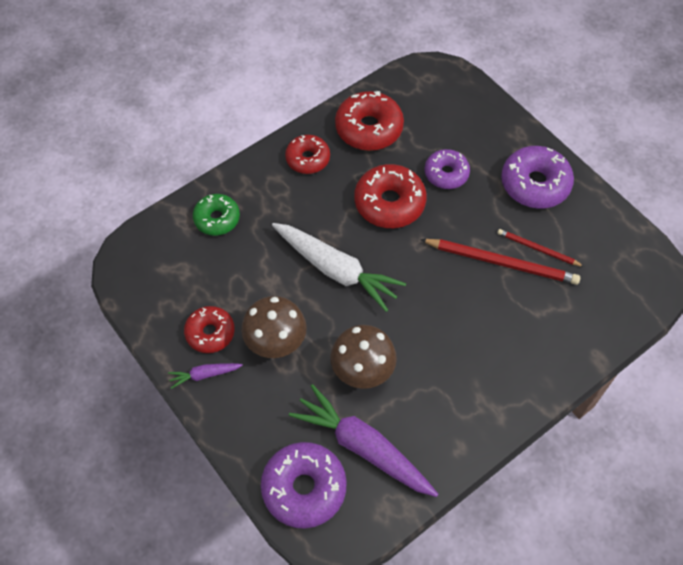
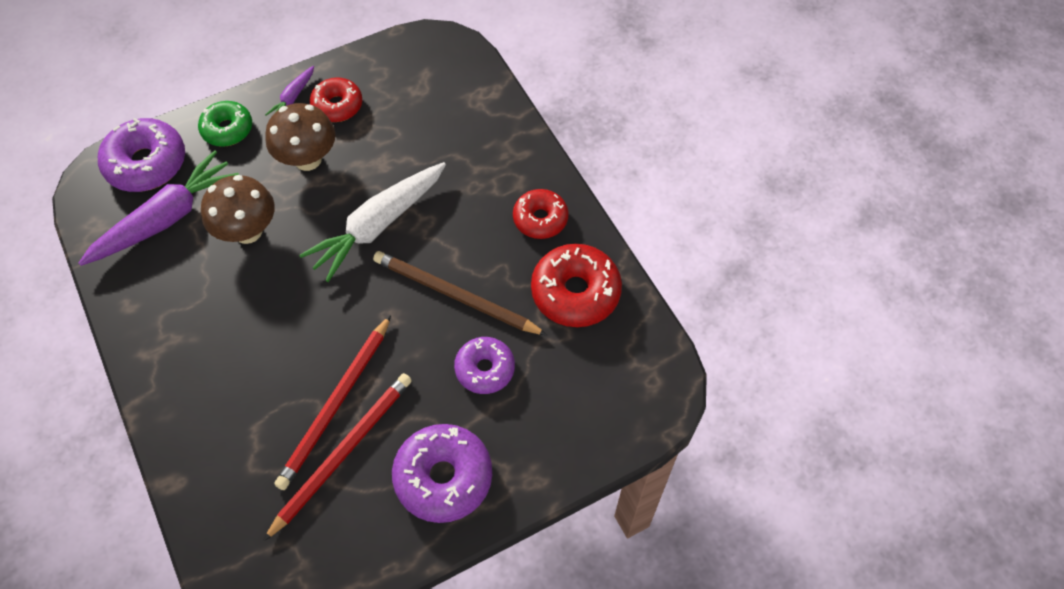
camera: 100 degrees right, 0 degrees up
purple carrot [168,363,243,389] -> purple carrot turned 150 degrees counterclockwise [265,66,314,116]
green donut [193,194,240,236] -> green donut moved to [198,101,252,147]
red donut [354,164,427,228] -> brown pencil [373,251,547,335]
red pencil [497,229,584,267] -> red pencil [263,373,412,542], size x1.75

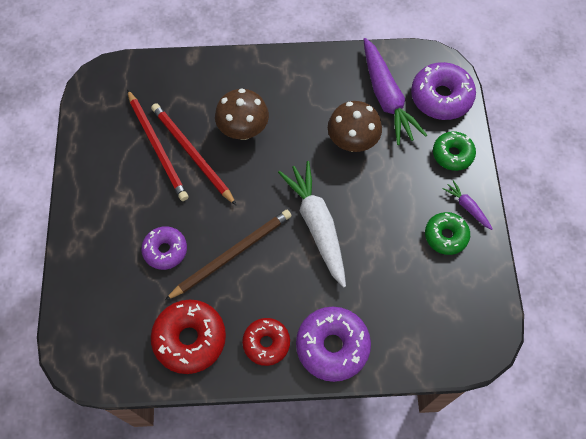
camera: 115 degrees right, 5 degrees up
brown mushroom [265,103,335,171] -> brown mushroom moved to [215,89,269,140]
red donut [310,77,362,122] -> green donut [425,212,470,255]
purple donut [392,424,492,523] -> purple donut moved to [296,307,371,382]

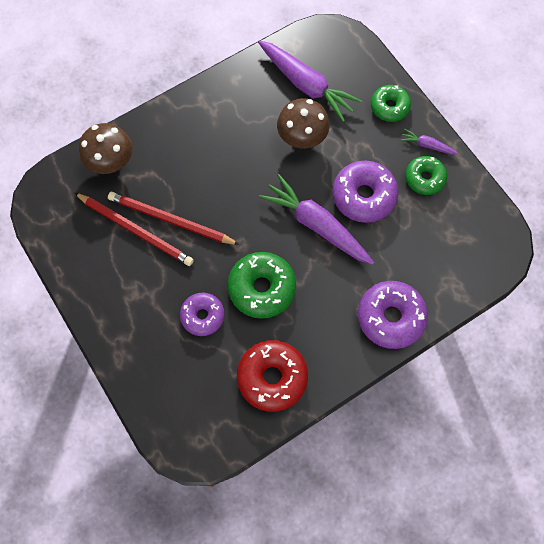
camera: 30 degrees left, 5 degrees up
brown pencil [165,210,291,300] -> green donut [228,252,296,319]
brown mushroom [215,89,269,140] -> brown mushroom moved to [79,123,132,174]
red donut [242,318,290,366] -> none
white carrot [278,161,346,288] -> purple carrot [259,174,374,265]
purple donut [411,62,476,120] -> purple donut moved to [332,160,398,223]

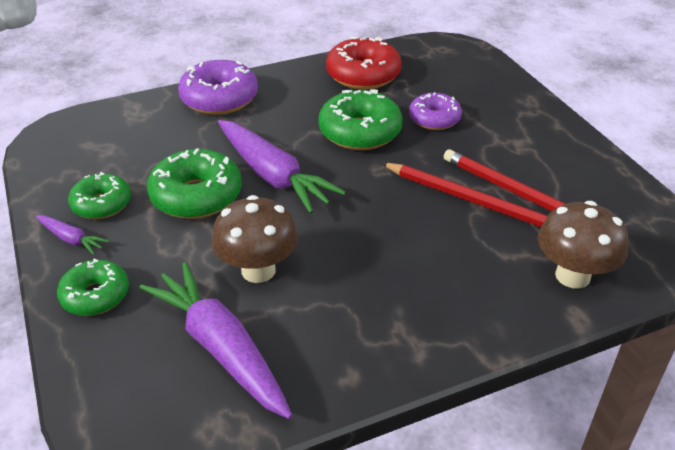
camera: 170 degrees left, 30 degrees down
purple donut [332,160,398,223] -> green donut [147,148,242,219]

